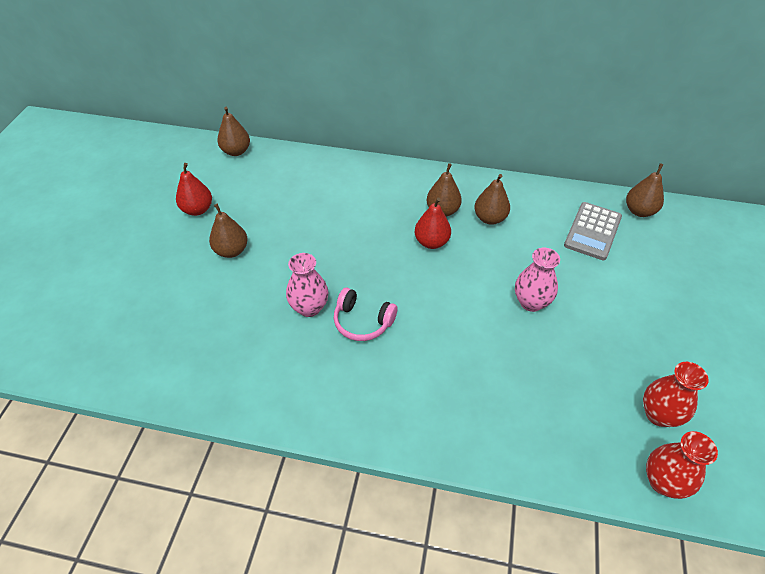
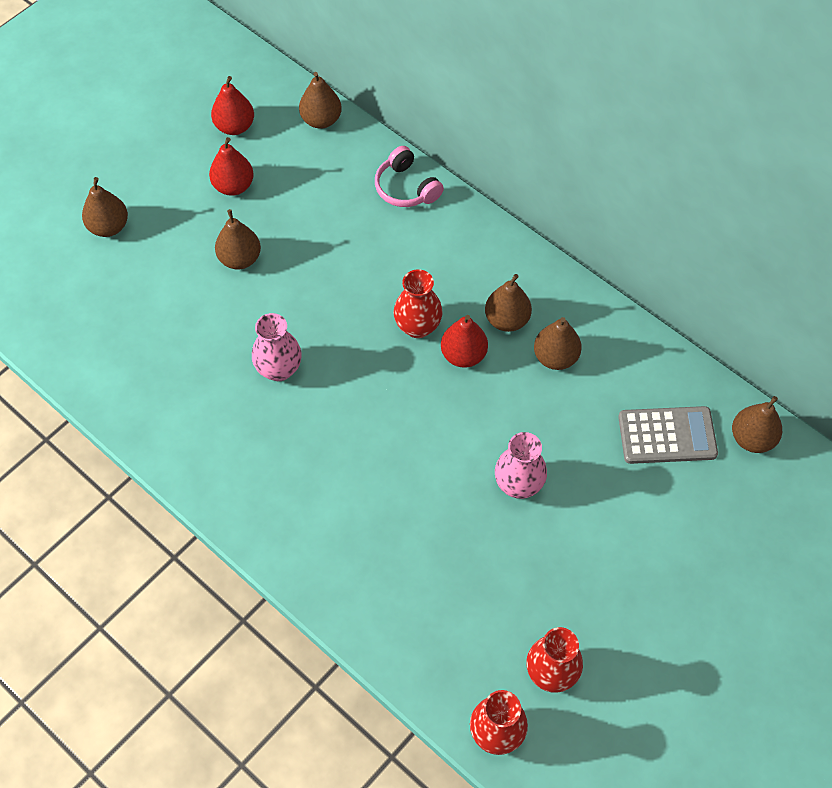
camera: 30 degrees right, 10 degrees up
pink headphones [334,288,397,341] -> pink headphones moved to [375,146,444,207]
grey calculator [564,202,622,260] -> grey calculator turned 150 degrees counterclockwise [618,406,718,464]
none -> brown pear [82,177,128,237]
none -> red pear [211,76,254,135]
none -> red vase [394,269,443,338]

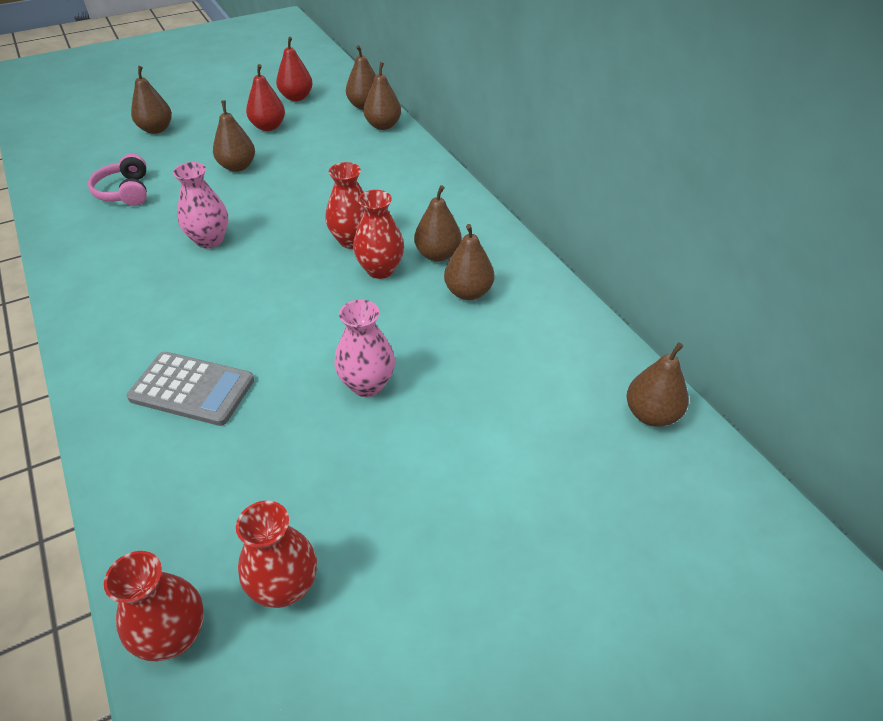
camera: 20 degrees right, 15 degrees down
pink headphones [375,146,444,207] -> pink headphones moved to [88,154,147,206]
red pear [441,315,488,368] -> red vase [353,190,404,279]
grey calculator [618,406,718,464] -> grey calculator moved to [127,352,254,426]
none -> brown pear [364,62,401,130]

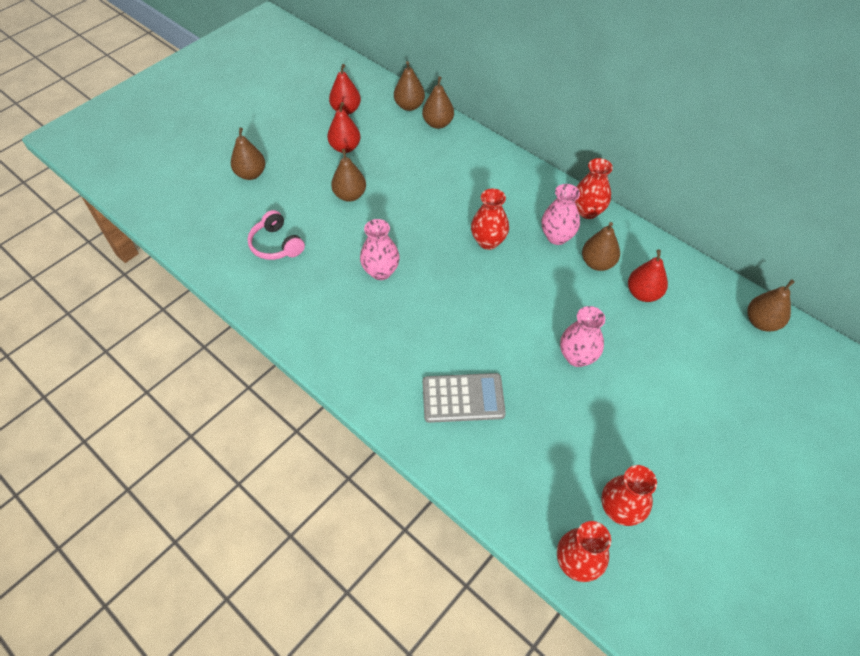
camera: 20 degrees left, 10 degrees up
red vase [353,190,404,279] -> red vase moved to [575,158,613,219]
brown pear [414,185,462,262] -> pink vase [542,184,580,245]
none -> red pear [628,249,668,302]

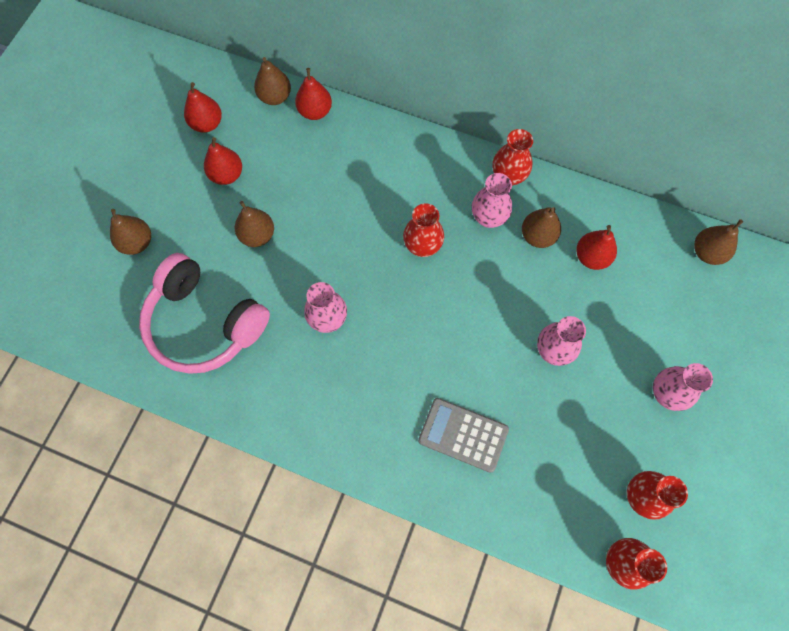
camera: 20 degrees left, 15 degrees up
pink headphones [247,210,305,260] -> pink headphones [139,253,270,374], size x1.94
brown pear [422,76,454,129] -> red pear [295,68,332,120]
grey calculator [423,373,506,423] -> grey calculator turned 135 degrees counterclockwise [418,398,509,473]
none -> pink vase [653,363,713,411]

